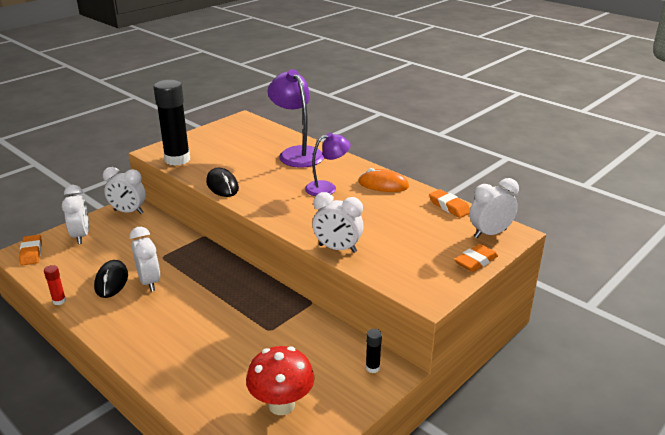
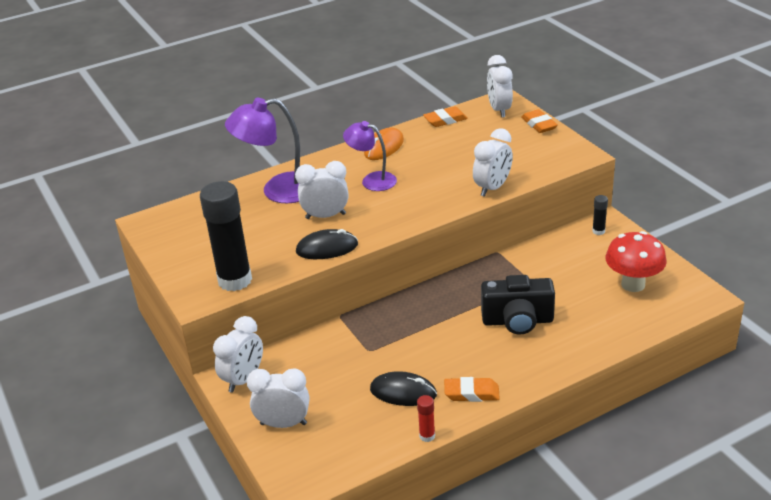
camera: 70 degrees left, 5 degrees up
orange eraser [19,235,42,266] -> orange eraser moved to [444,377,500,402]
white clock [130,227,160,292] -> white clock moved to [295,161,349,219]
purple lamp [305,132,351,196] -> purple lamp turned 60 degrees counterclockwise [343,121,397,191]
none -> black camera [481,275,555,335]

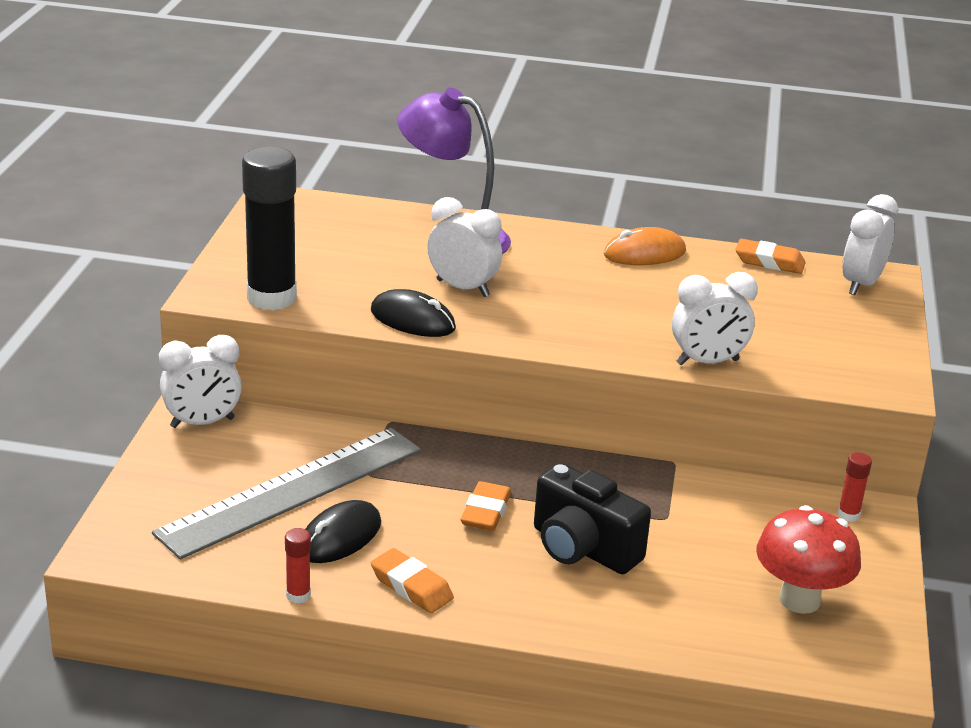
camera: 35 degrees right, 5 degrees down
white clock [247,369,309,428] -> none
purple lamp [343,121,397,191] -> none
black mouse [370,371,437,406] -> black mouse turned 75 degrees clockwise [305,500,381,563]
orange eraser [521,109,558,133] -> orange eraser moved to [461,481,511,531]
black glue stick [592,195,608,235] -> red glue stick [838,452,872,522]
none -> grey ruler [152,428,421,559]

